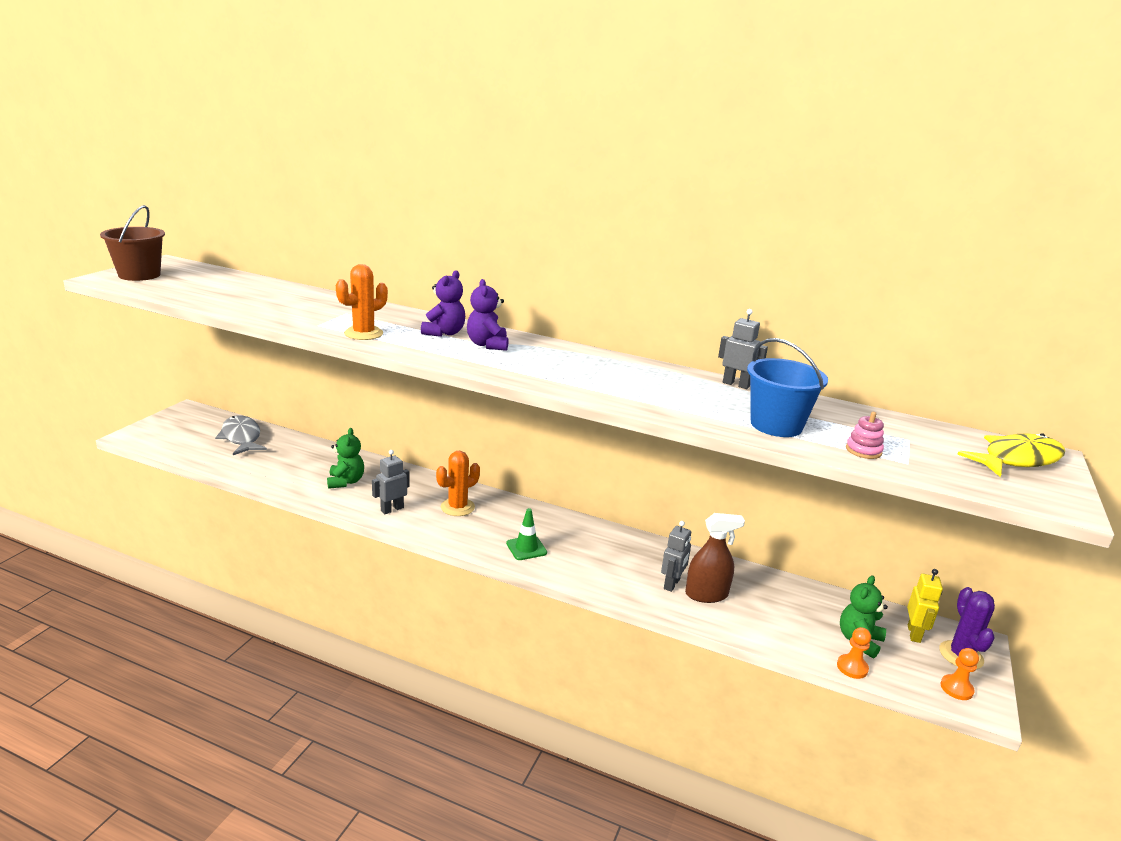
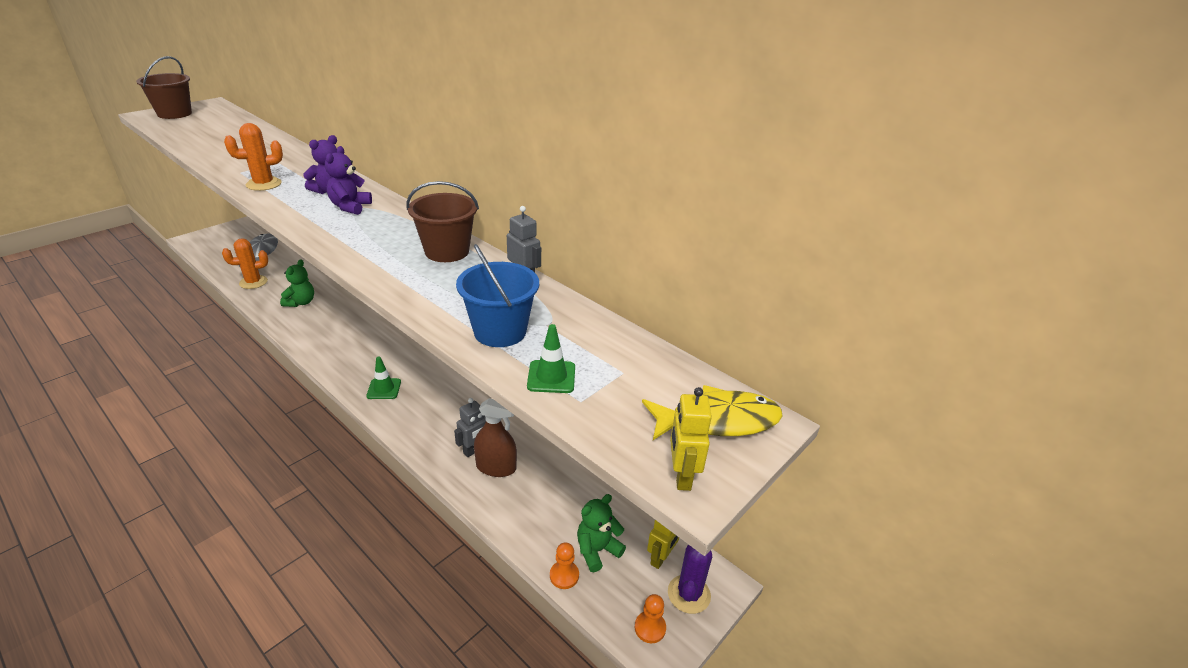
camera: 20 degrees right, 10 degrees up
grey robot [372,450,410,514] -> none
orange cactus [436,451,480,516] -> orange cactus moved to [222,238,268,289]
pink stacking toy [846,412,884,459] -> green traffic cone [527,324,575,393]
none -> brown bucket [406,181,479,262]
none -> yellow robot [670,387,712,491]

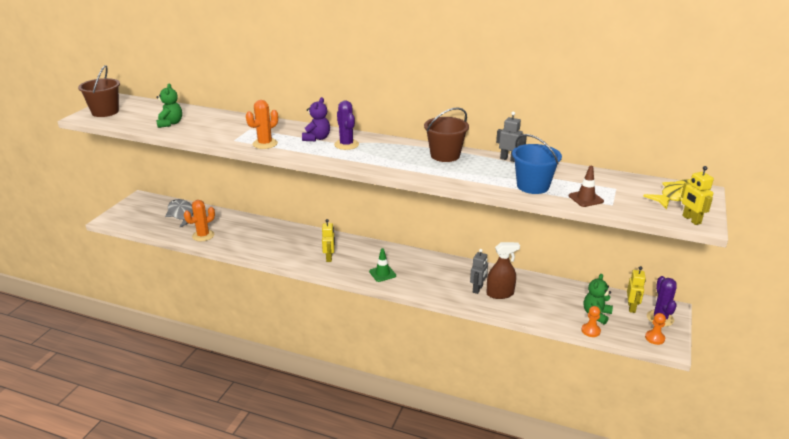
camera: 20 degrees left, 5 degrees down
green teddy bear [280,259,314,307] -> green teddy bear moved to [156,83,182,128]
purple teddy bear [325,146,372,215] -> purple cactus [334,101,359,150]
green traffic cone [527,324,575,393] -> brown traffic cone [569,166,604,207]
none -> yellow robot [322,219,335,262]

